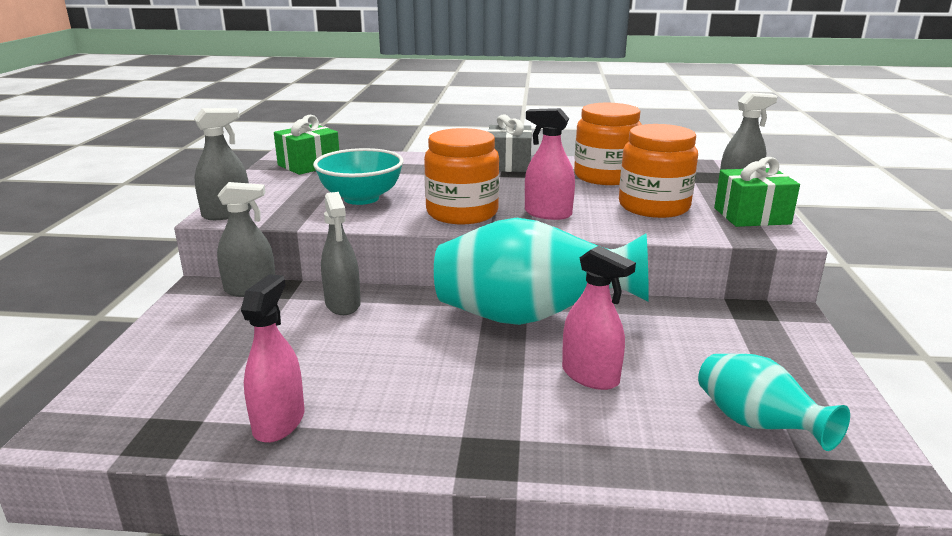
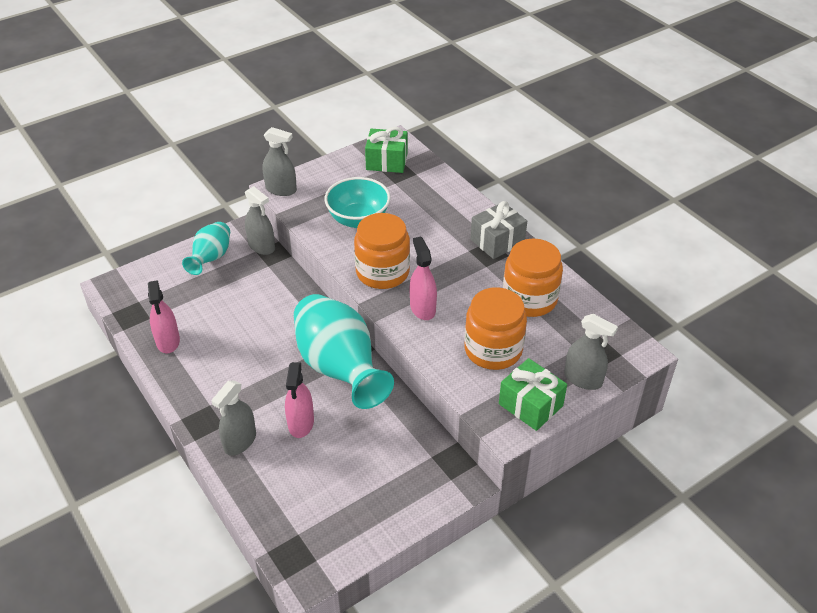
camera: 50 degrees right, 20 degrees up
pink spray bottle [241,274,305,443] -> pink spray bottle turned 105 degrees clockwise [148,280,180,353]
grey spray bottle [321,192,361,315] -> grey spray bottle moved to [211,381,256,456]
turquoise vase [698,354,850,451] -> turquoise vase moved to [182,222,230,275]

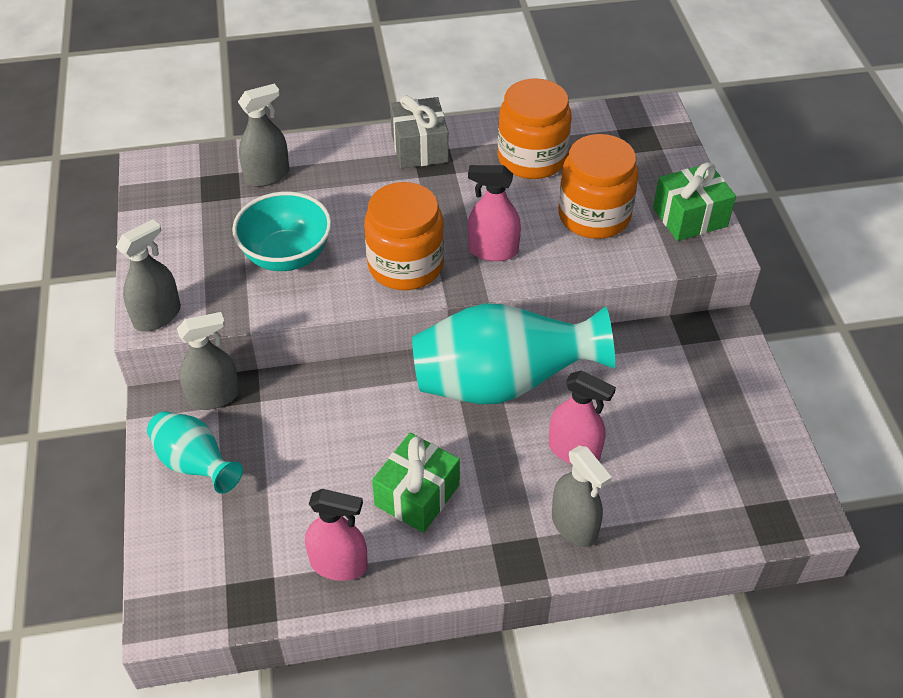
camera: 65 degrees left, 5 degrees up
green gift [365,127,408,173] -> green gift moved to [372,433,460,533]
grey spray bottle [564,314,618,390] -> grey spray bottle moved to [238,84,289,187]

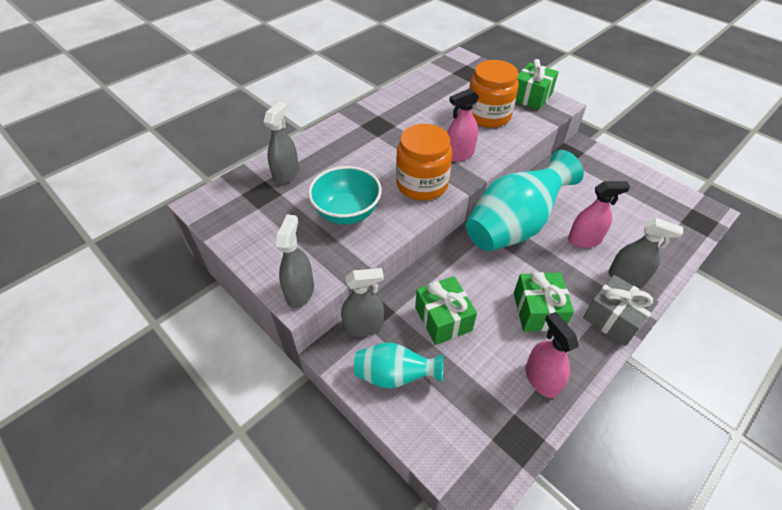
camera: 35 degrees left, 0 degrees up
grey spray bottle [177,312,239,410] -> grey spray bottle turned 45 degrees clockwise [341,268,384,337]
pink spray bottle [305,489,368,581] -> pink spray bottle turned 90 degrees counterclockwise [525,312,579,398]
grey gift [390,95,449,169] -> grey gift moved to [583,275,659,346]
orange jar [498,79,571,179] -> none
none -> green gift [415,276,477,345]

